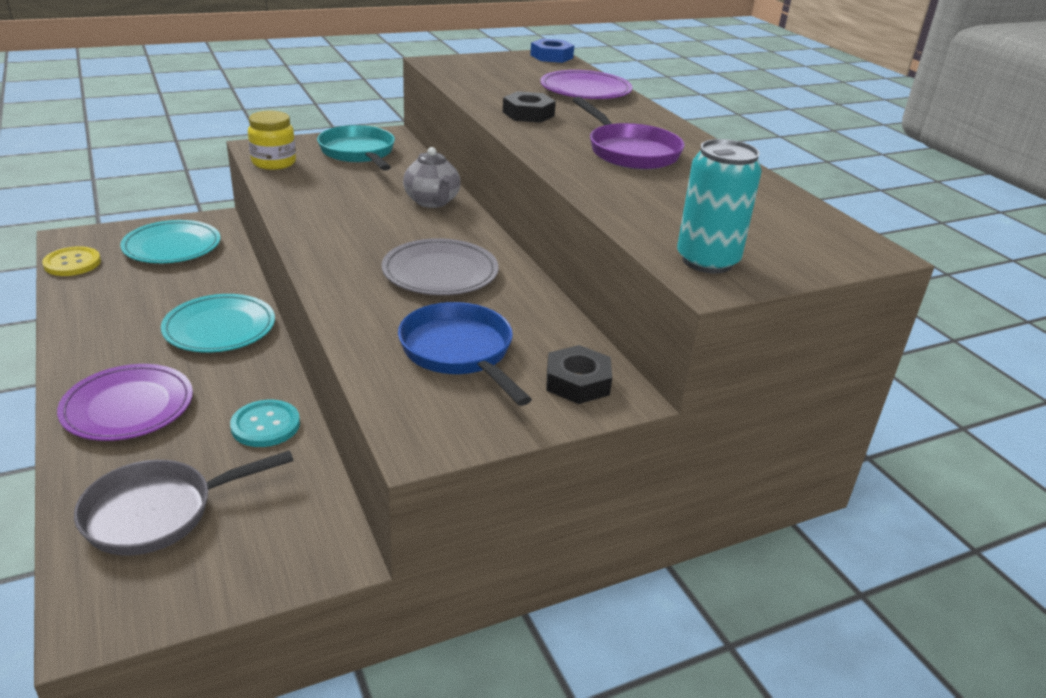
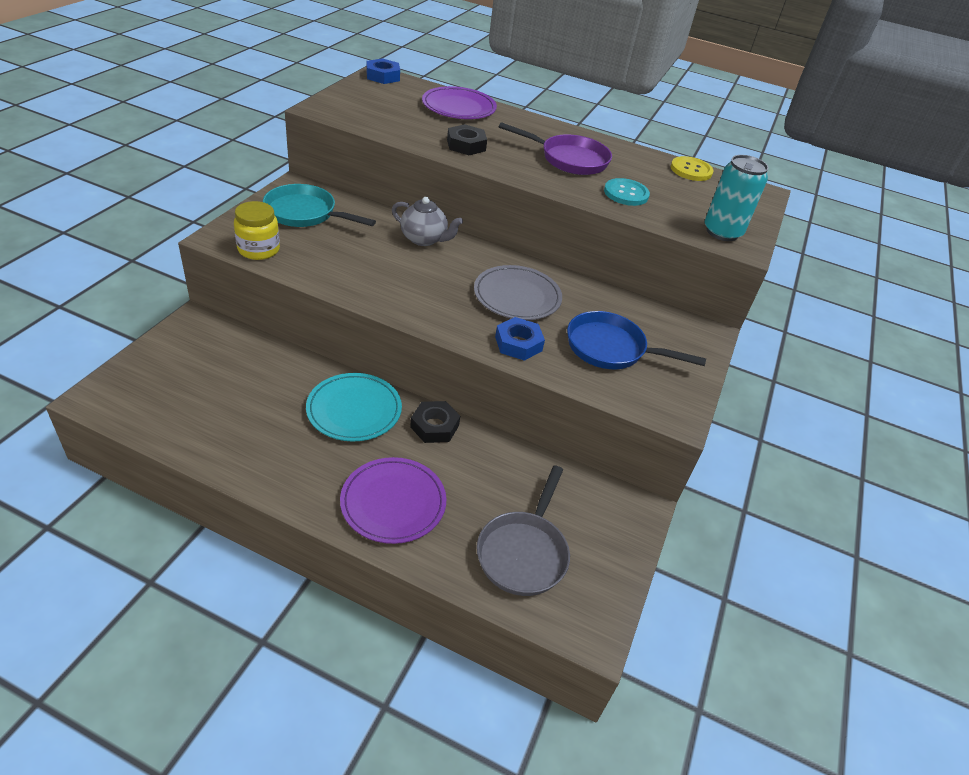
camera: 45 degrees left, 10 degrees up
yellow button [42,246,101,276] -> yellow button moved to [671,156,713,181]
turquoise plate [120,220,220,263] -> none
turquoise button [230,400,300,447] -> turquoise button moved to [604,178,650,206]
black nut [546,345,612,404] -> black nut moved to [410,401,460,443]
none -> blue nut [495,317,545,361]

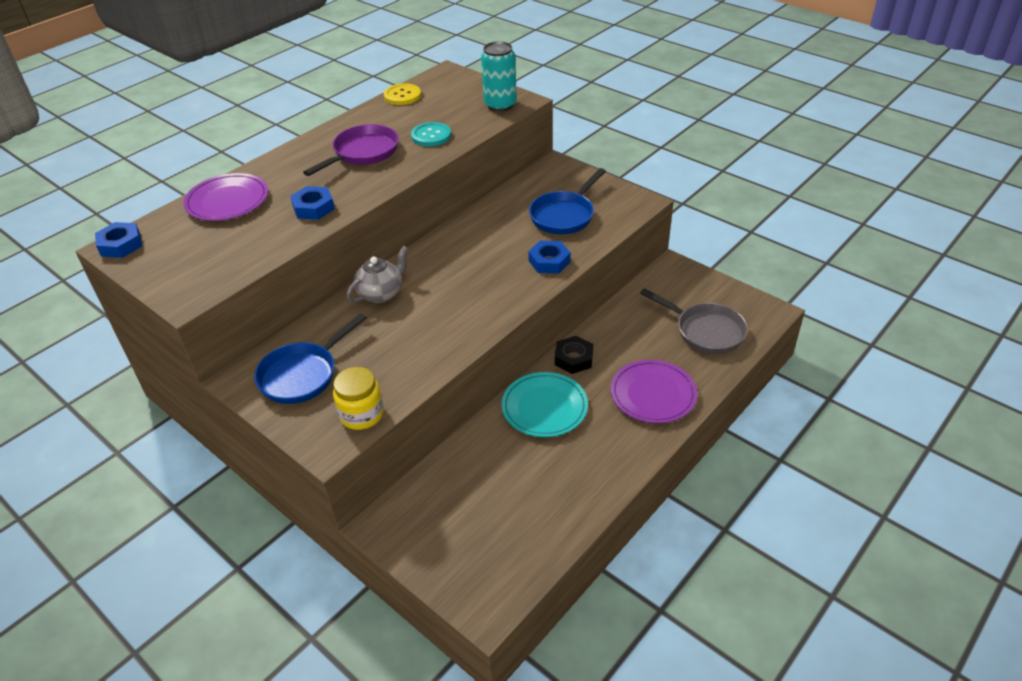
camera: 65 degrees left, 0 degrees up
turquoise pan [263,184,376,227] -> blue pan [254,313,367,404]
black nut [447,124,487,155] -> blue nut [290,186,335,220]
grey plate [474,265,562,320] -> none

